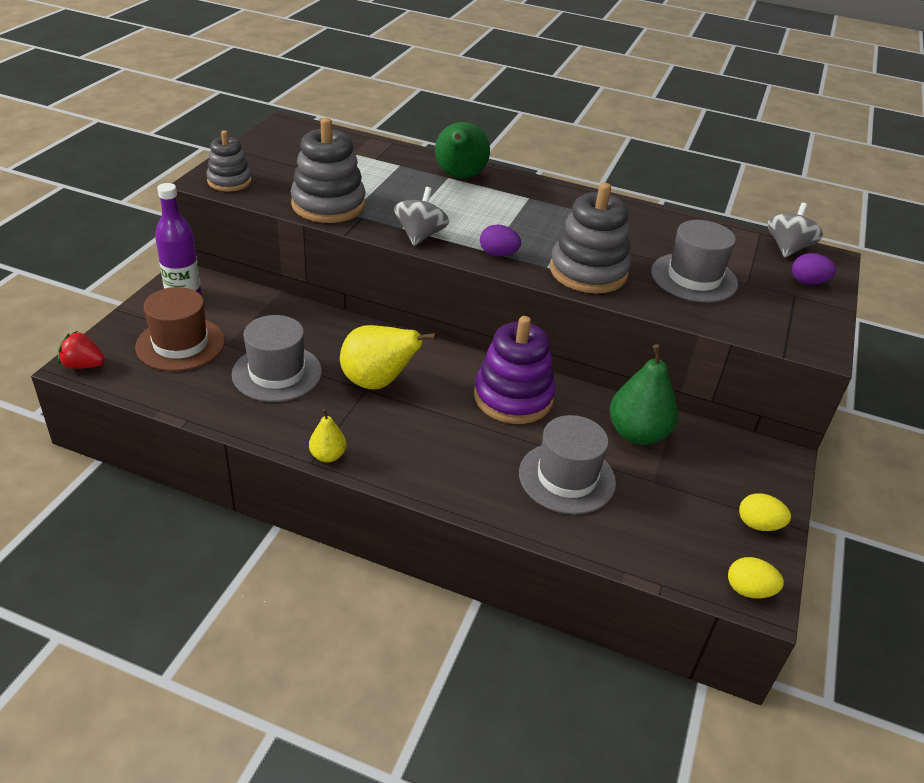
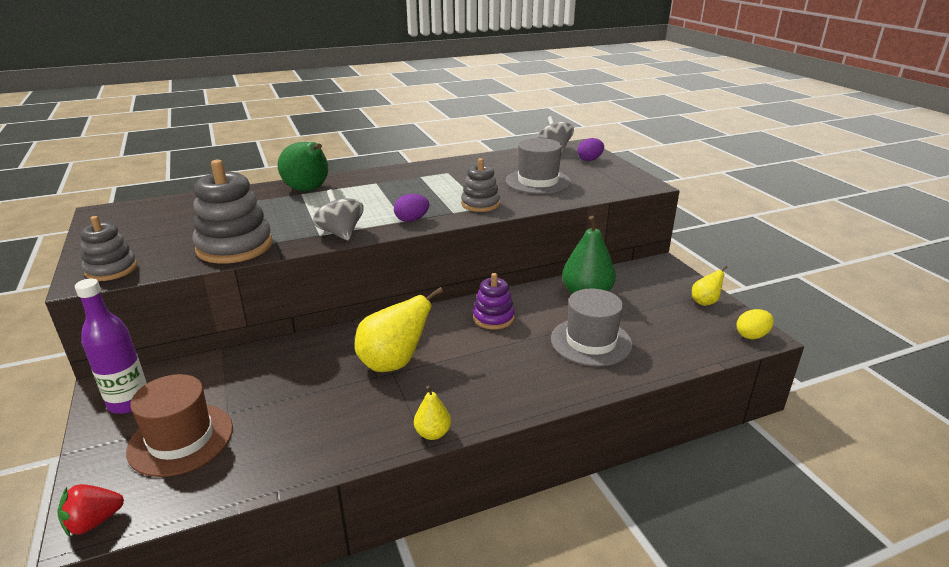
camera: 40 degrees left, 10 degrees down
grey hat [232,315,322,402] -> none
purple stacking toy [474,316,556,424] -> purple stacking toy [473,273,515,330], size x0.60
grey stacking toy [550,183,631,293] -> grey stacking toy [461,158,500,212], size x0.60
yellow egg [739,493,791,531] -> yellow pear [692,266,728,306]

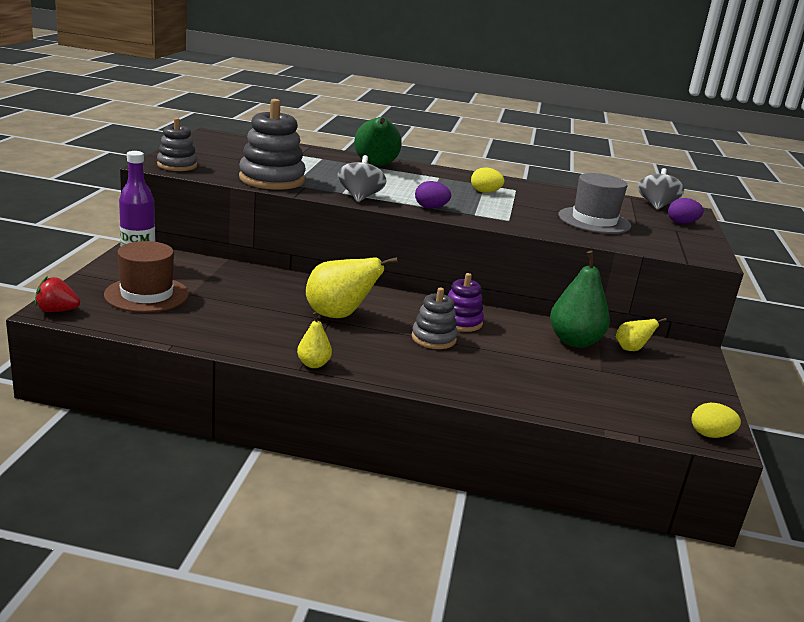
camera: 30 degrees right, 5 degrees down
grey stacking toy [461,158,500,212] -> grey stacking toy moved to [412,288,458,349]
grey hat [551,288,632,367] -> none
yellow pear [692,266,728,306] -> yellow pear moved to [616,318,667,351]
none -> yellow egg [471,167,504,193]

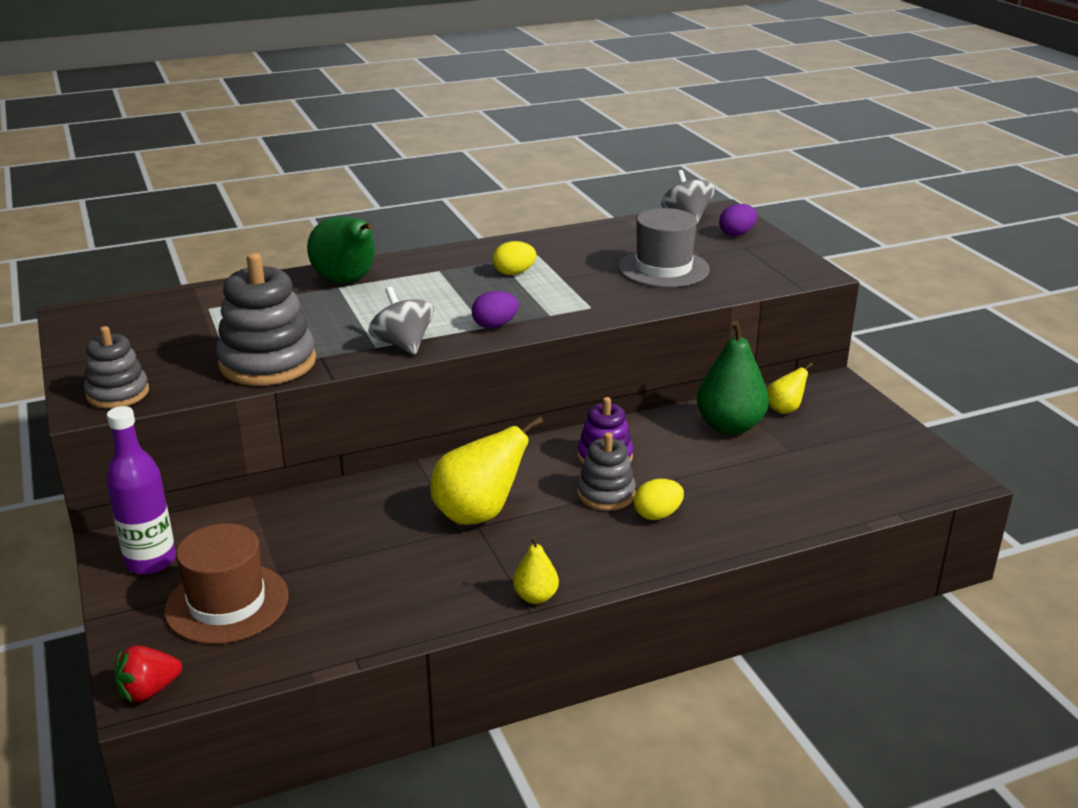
camera: 30 degrees left, 5 degrees up
yellow egg [692,403,741,438] -> yellow egg moved to [633,479,684,520]

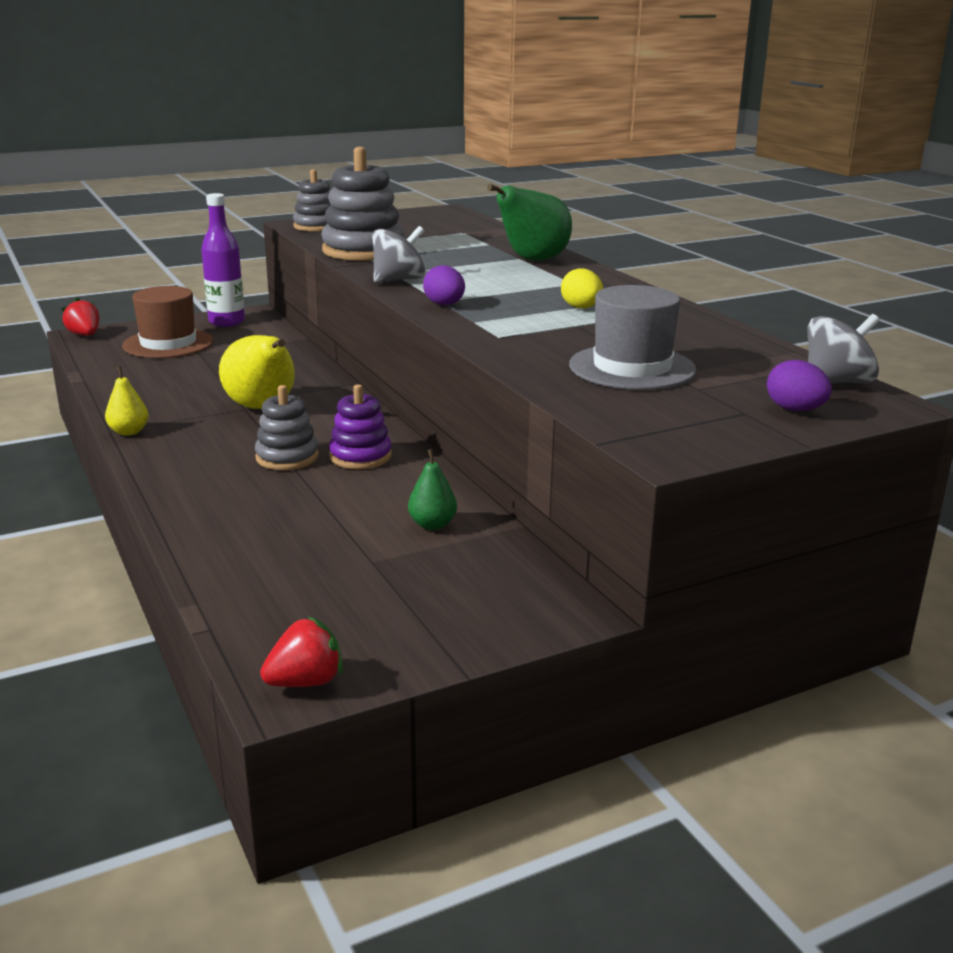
camera: 85 degrees right, 5 degrees down
yellow egg [633,479,684,520] -> none
green pear [697,321,769,435] -> green pear [408,449,457,530], size x0.52
yellow pear [767,362,813,414] -> none
none -> red strawberry [260,617,343,687]

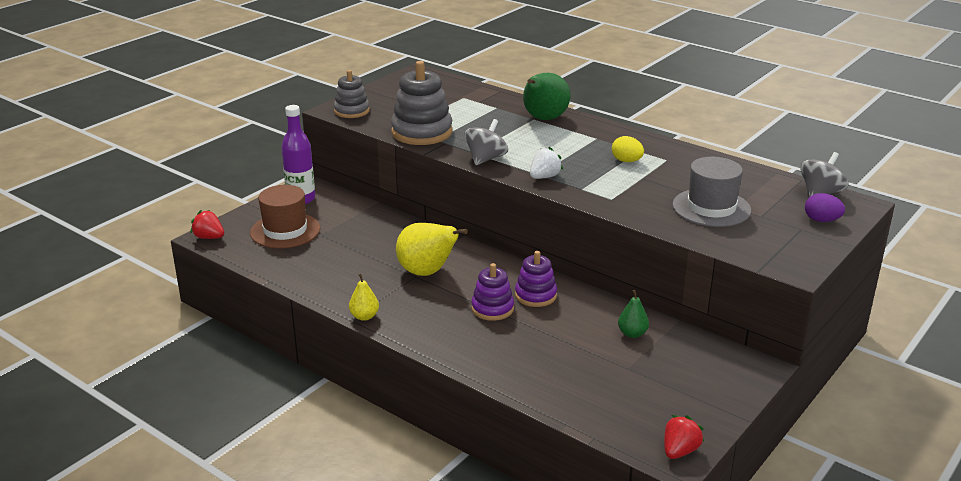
camera: 25 degrees left, 5 degrees up
grey stacking toy [255,385,319,470] -> purple stacking toy [471,263,514,321]
purple egg [423,265,465,305] -> white strawberry [530,147,563,179]

